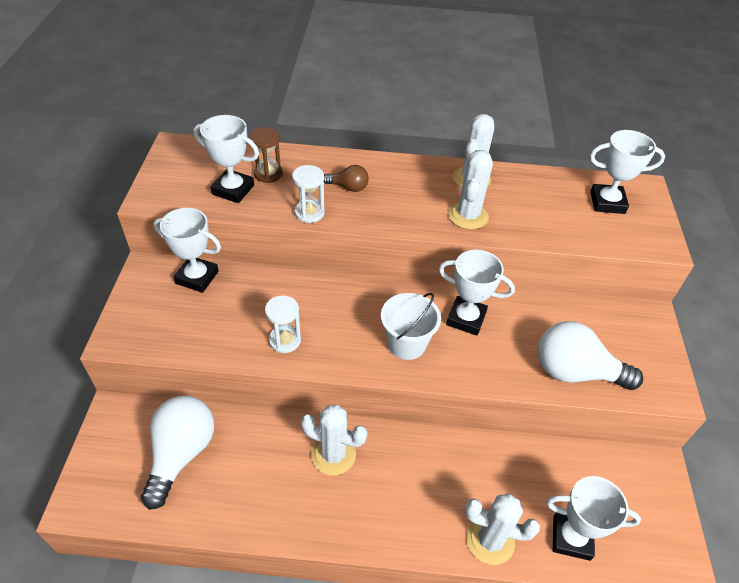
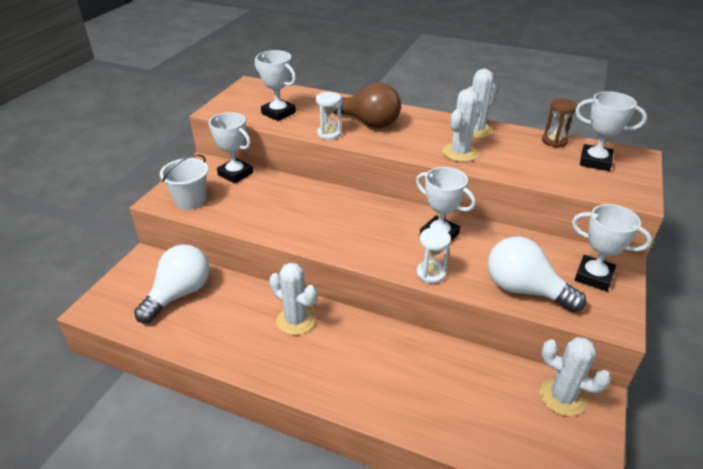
camera: 20 degrees right, 10 degrees down
brown hourglass [249,127,283,183] -> brown hourglass moved to [542,98,577,147]
white hourglass [265,296,301,353] -> white hourglass moved to [416,228,451,284]
brown light bulb [324,165,369,192] -> brown light bulb [333,83,401,128], size x2.00
white bucket [381,293,441,360] -> white bucket moved to [160,154,208,210]
white cactus [465,494,540,565] -> white cactus moved to [540,337,611,416]
white trophy [546,476,641,561] -> white trophy moved to [572,204,652,291]

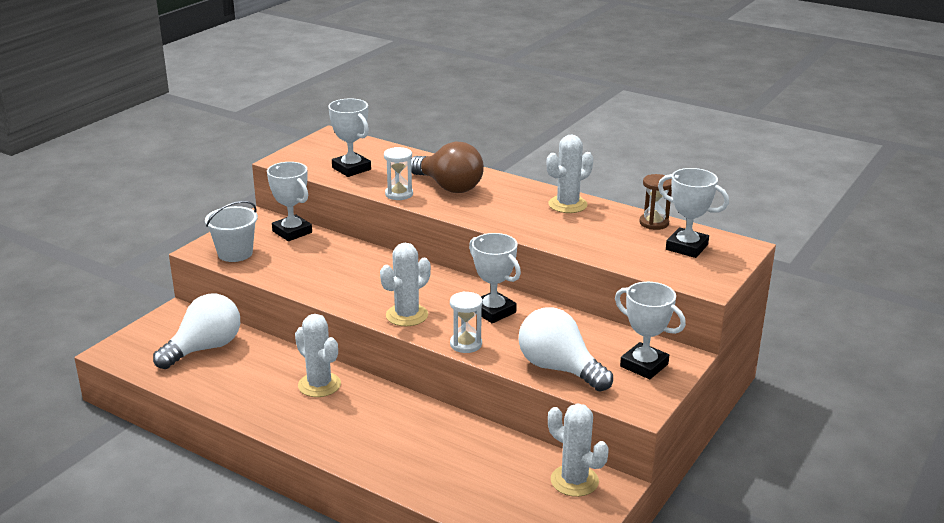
camera: 10 degrees right, 10 degrees down
white cactus [443,88,480,162] -> white cactus moved to [380,243,431,326]

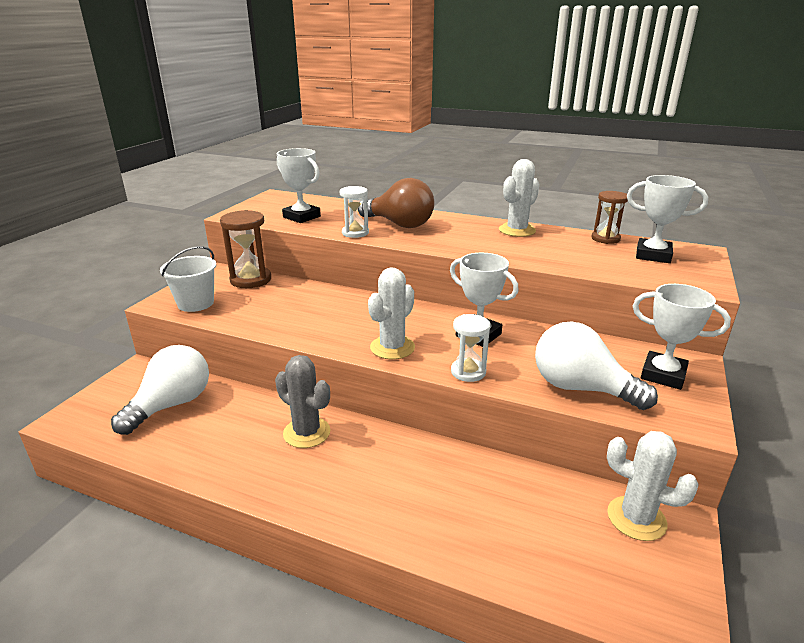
camera: 10 degrees left, 0 degrees up
white trophy [267,162,312,241] -> brown hourglass [220,210,271,288]
white cactus [295,314,341,397] -> grey cactus [275,355,330,448]

